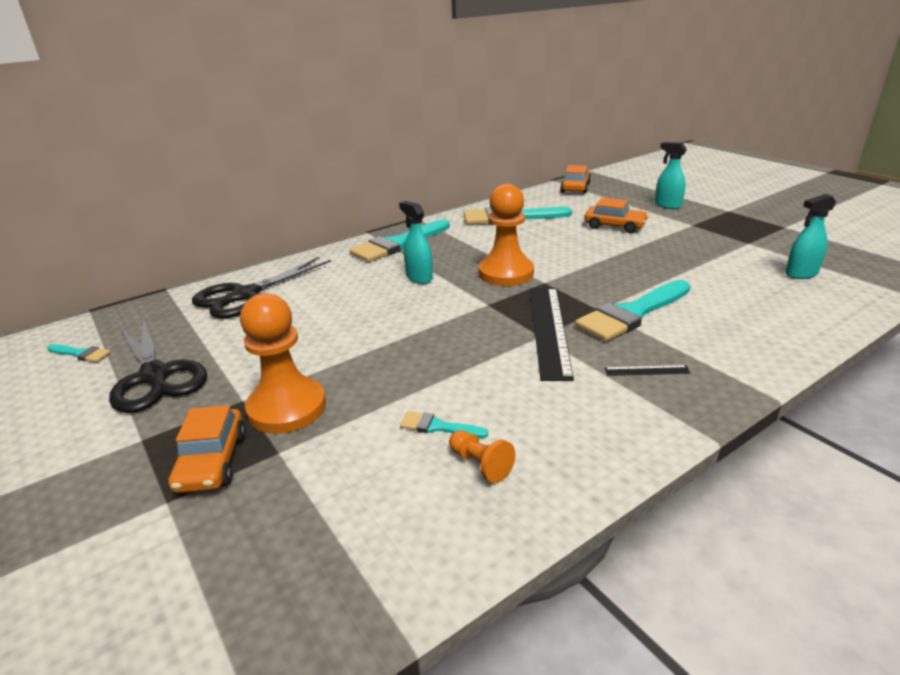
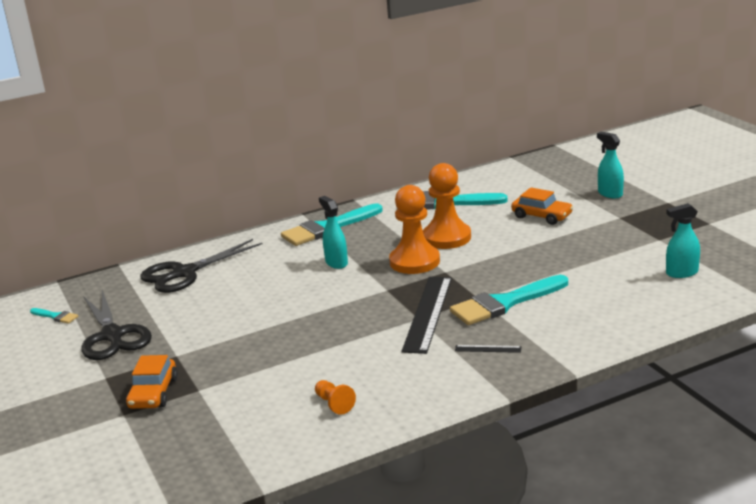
camera: 10 degrees right, 5 degrees down
orange pawn [240,293,326,434] -> orange pawn moved to [423,163,471,249]
turquoise brush [400,411,488,438] -> none
orange car [560,165,591,194] -> none

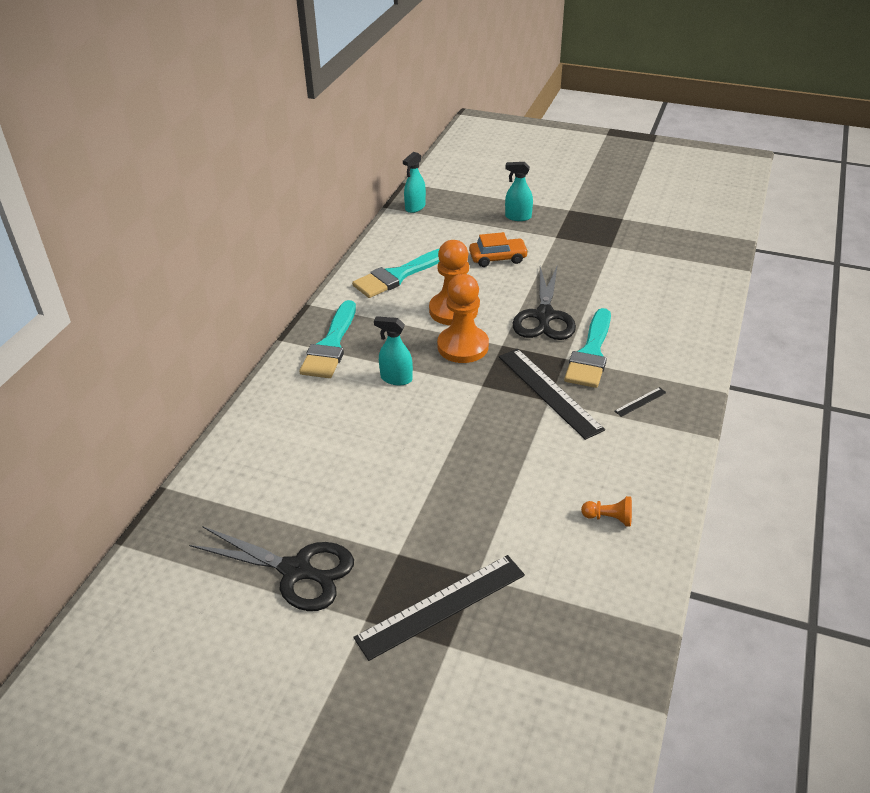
camera: 45 degrees left, 15 degrees up
turquoise brush [30,308,78,324] -> none
orange car [126,355,178,409] -> black ruler [353,555,525,661]
black scissors [140,239,262,293] -> black scissors moved to [513,267,576,340]
turquoise spray bottle [666,203,700,278] -> turquoise spray bottle moved to [403,152,426,213]

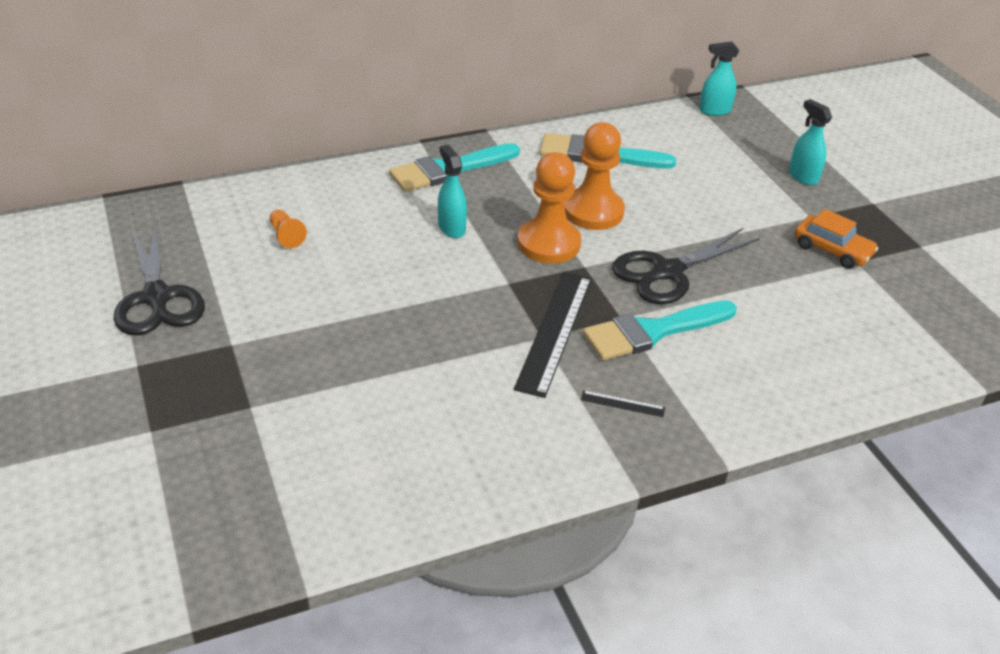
camera: 45 degrees right, 0 degrees up
black ruler [353,555,525,661] -> none
orange car [469,232,528,267] -> orange car moved to [794,209,878,269]
orange pawn [581,496,632,527] -> orange pawn moved to [270,210,307,248]

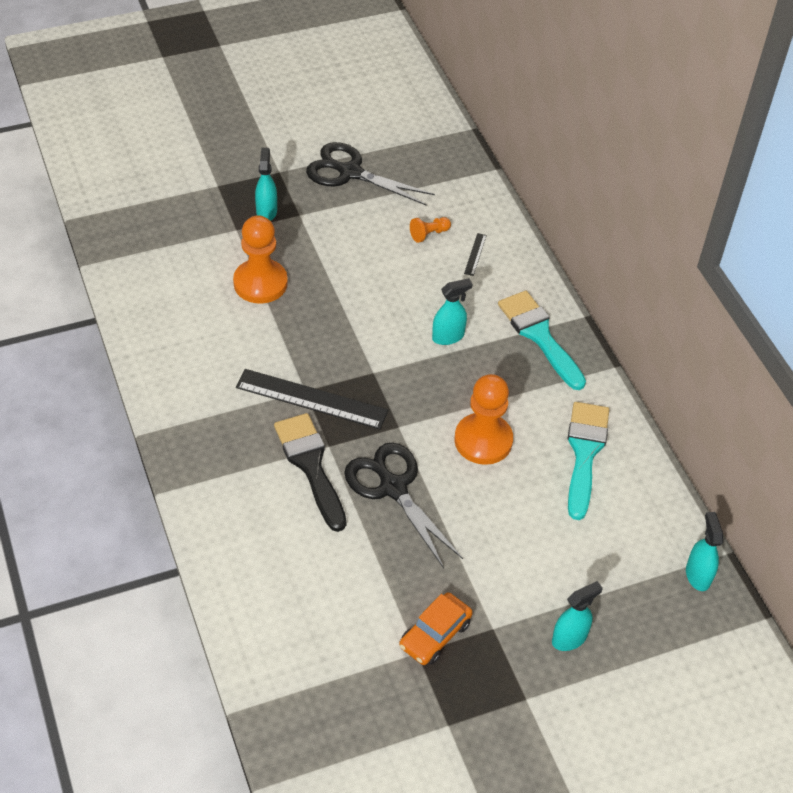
camera: 90 degrees right, 10 degrees up
black scissors [114,223,205,336] -> black scissors turned 45 degrees clockwise [306,142,435,206]
orange pawn [518,152,581,264] -> orange pawn moved to [233,215,288,304]
black ruler [581,390,665,417] -> black ruler moved to [464,233,487,276]
turquoise brush [583,300,737,361] -> black brush [274,413,346,532]
none -> turquoise spray bottle [255,148,277,221]

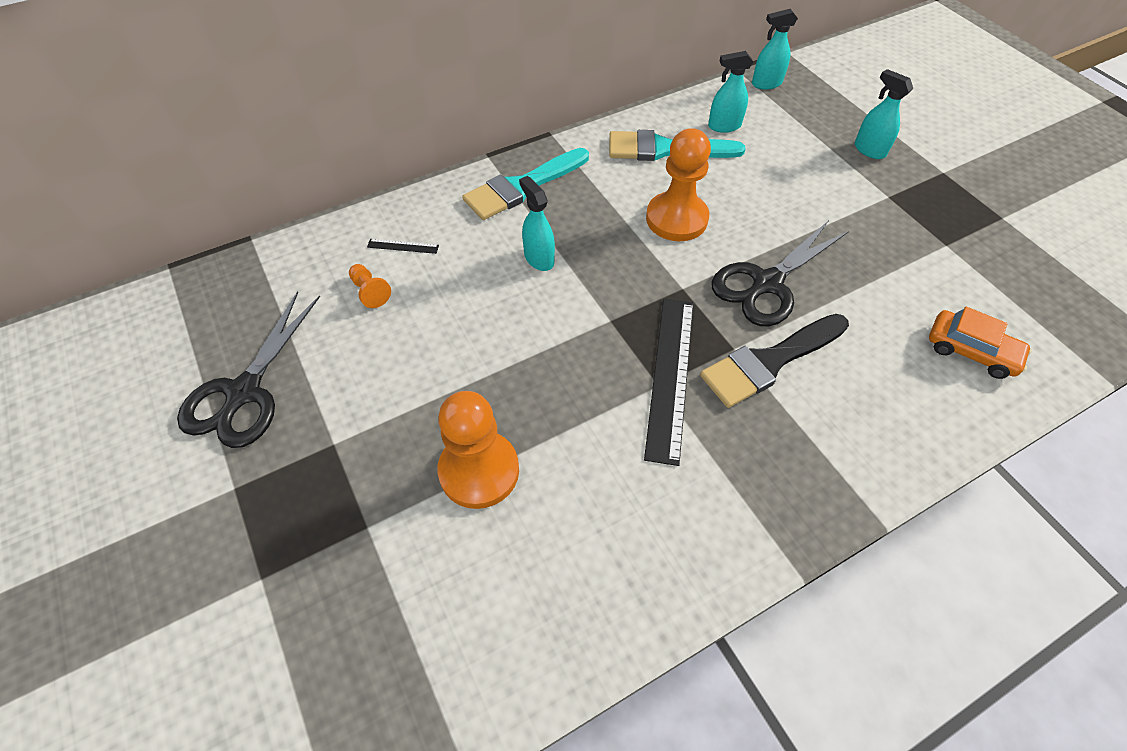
camera: 95 degrees left, 5 degrees up
turquoise spray bottle [255,148,277,221] -> turquoise spray bottle moved to [708,51,753,133]
orange car [399,593,473,665] -> orange car moved to [929,307,1032,379]

